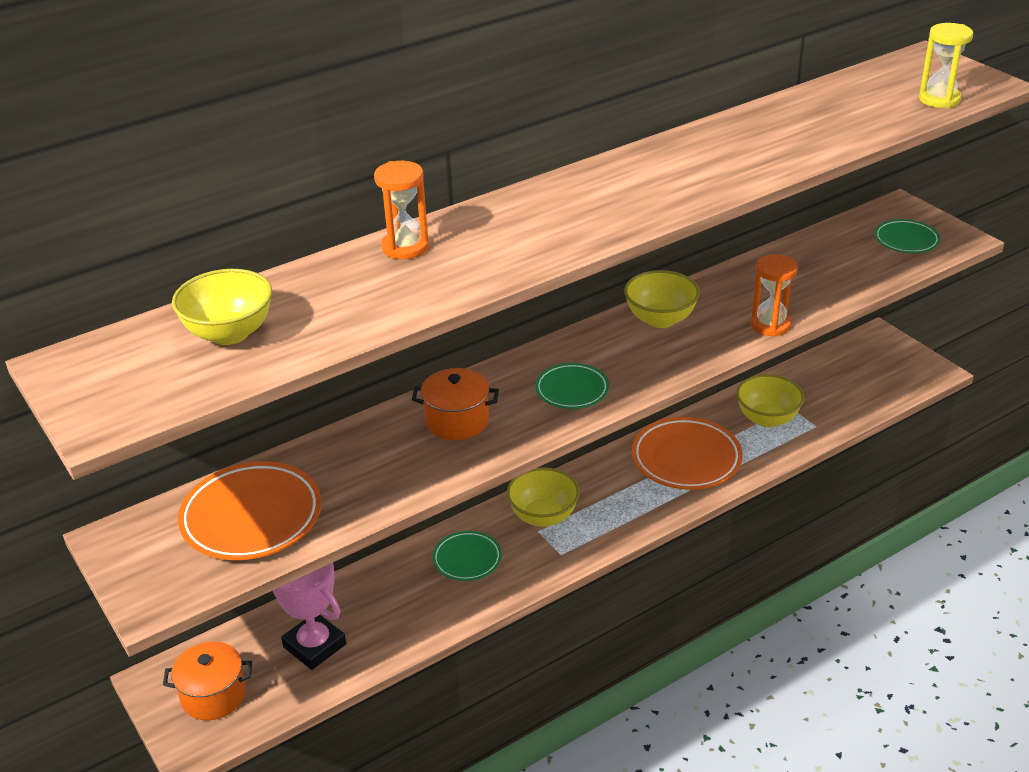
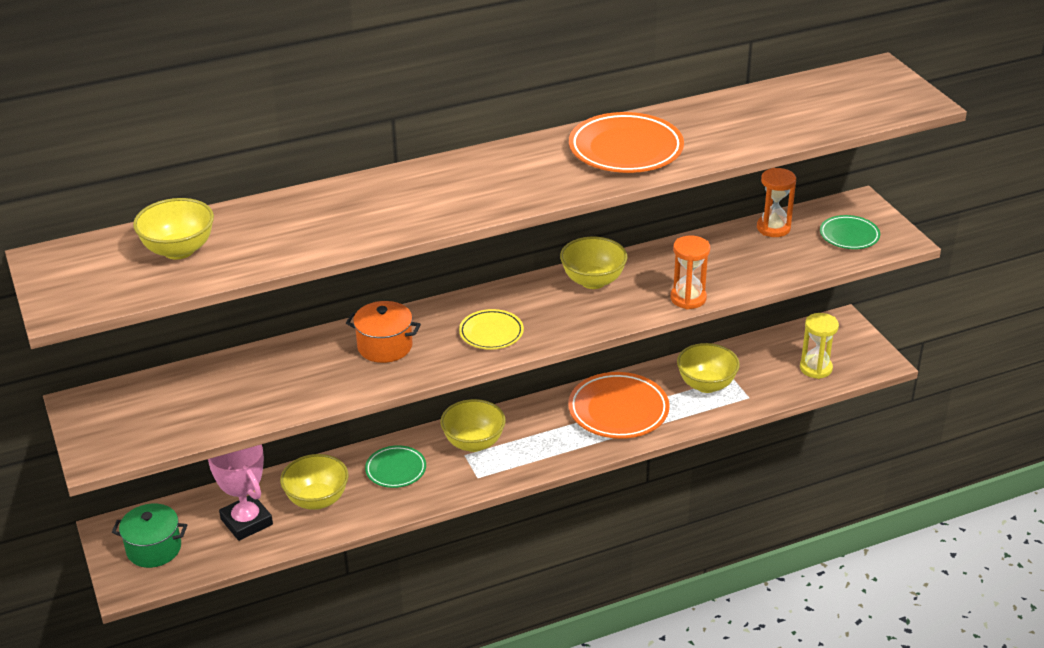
camera: 10 degrees right, 0 degrees up
orange pot [163,642,252,720] -> green pot [112,504,187,568]
orange plate [178,461,321,560] -> orange plate moved to [569,112,684,173]
orange hourglass [374,161,429,259] -> orange hourglass moved to [757,168,796,237]
green plate [535,363,609,409] -> yellow plate [459,309,524,350]
yellow hourglass [919,23,973,108] -> yellow hourglass moved to [800,313,839,379]
none -> yellow bowl [280,454,349,510]

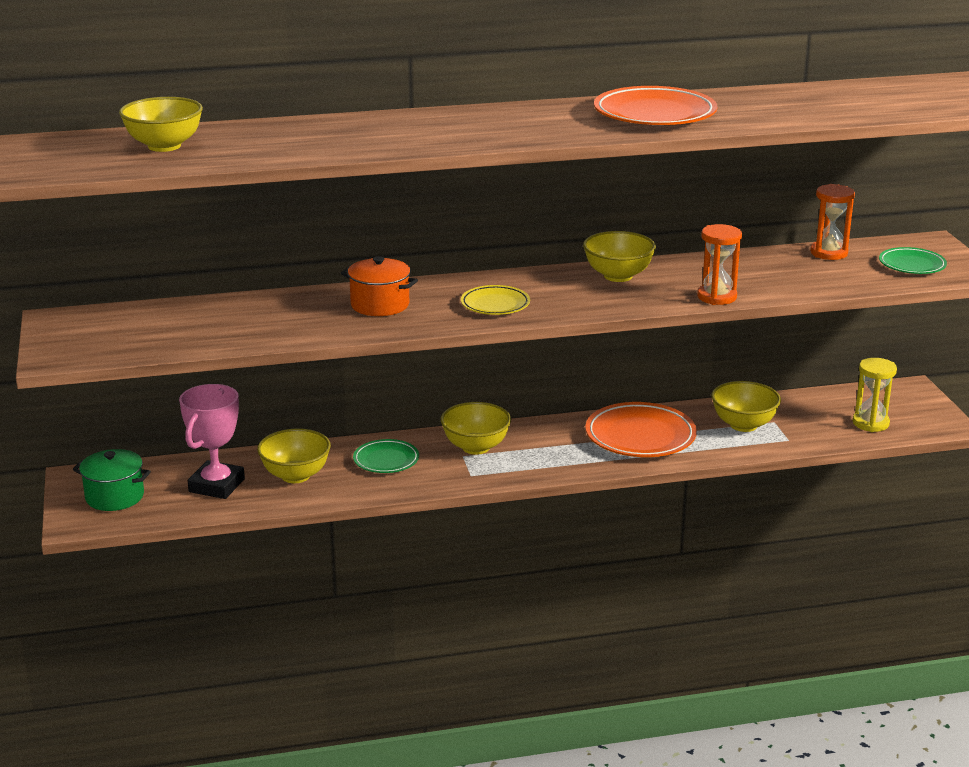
camera: 10 degrees right, 10 degrees down
pink trophy [208,444,273,541] -> pink trophy turned 45 degrees clockwise [179,384,245,499]

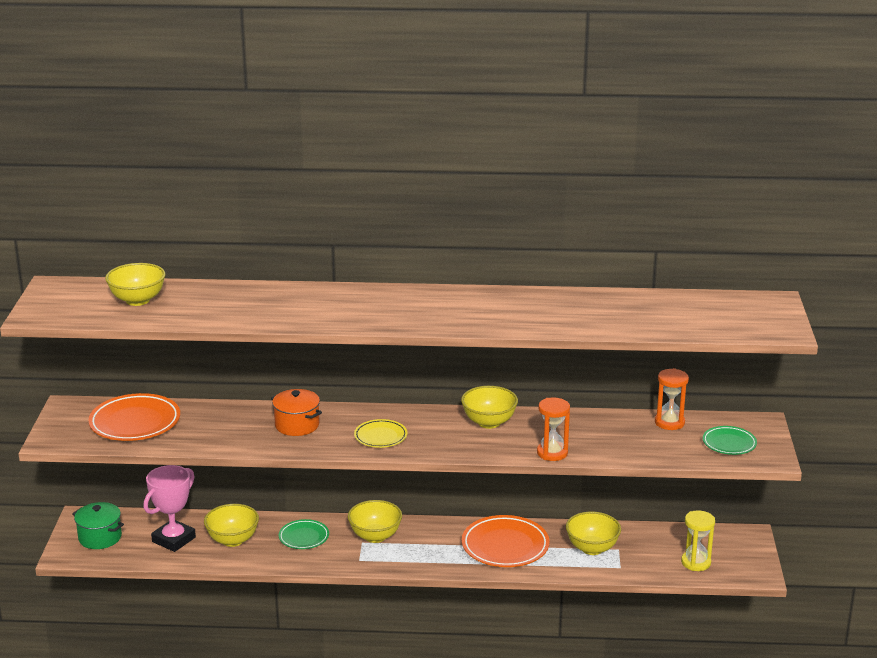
camera: 15 degrees right, 0 degrees up
orange plate [594,86,718,125] -> orange plate moved to [88,393,180,441]

